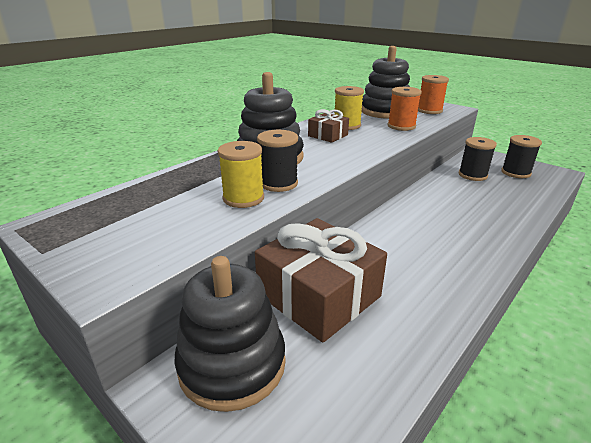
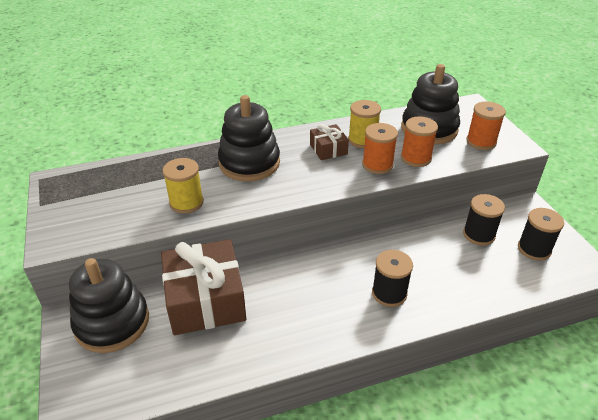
camera: 30 degrees right, 10 degrees up
black spool [257,130,298,192] -> black spool moved to [372,250,413,307]
none -> orange spool [362,123,398,174]

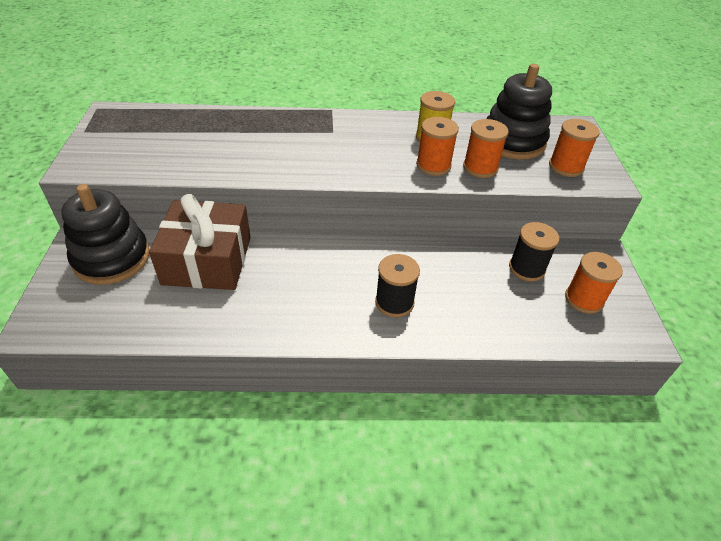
camera: 15 degrees right, 5 degrees up
yellow spool [163,158,204,214] -> none
black stacking toy [218,95,280,181] -> none
brown gift [310,124,349,160] -> none
black spool [518,208,564,261] -> orange spool [565,252,623,314]

